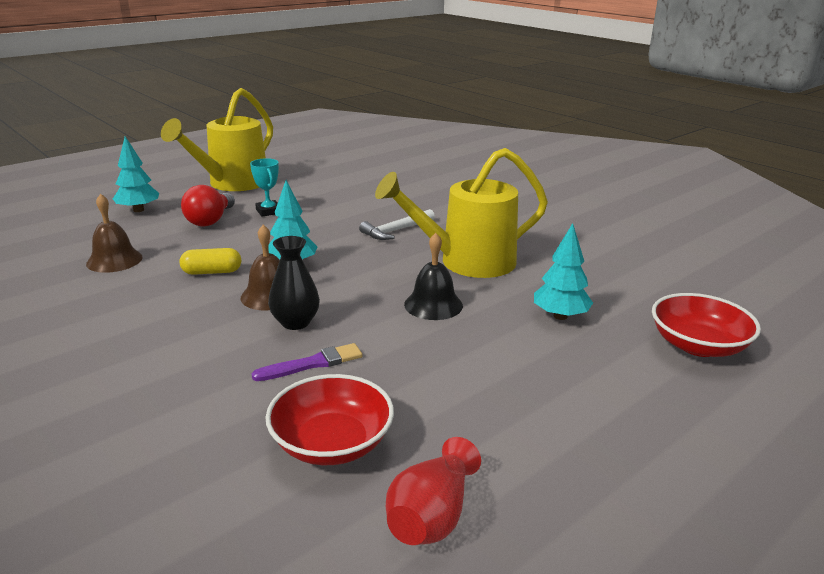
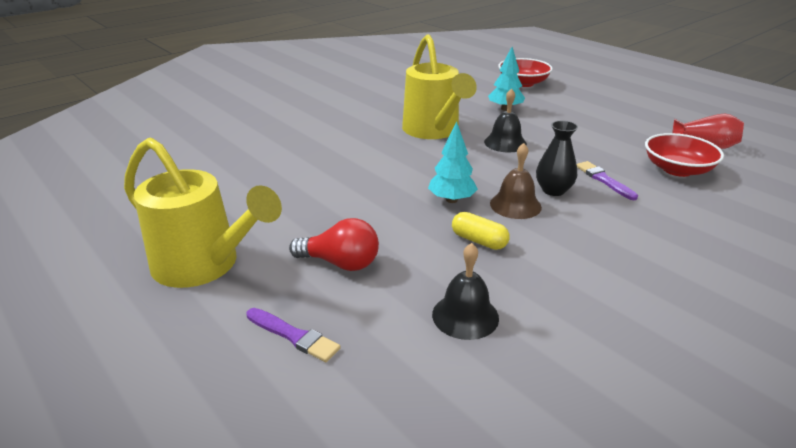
camera: 90 degrees left, 5 degrees up
brown bell [86,194,143,273] -> black bell [432,243,499,340]
turquoise tree [113,136,159,212] -> purple brush [246,308,341,362]
yellow capsule [179,248,241,275] -> yellow capsule turned 45 degrees counterclockwise [452,212,510,250]
turquoise trophy [250,158,279,217] -> none
white hammer [359,209,435,240] -> none

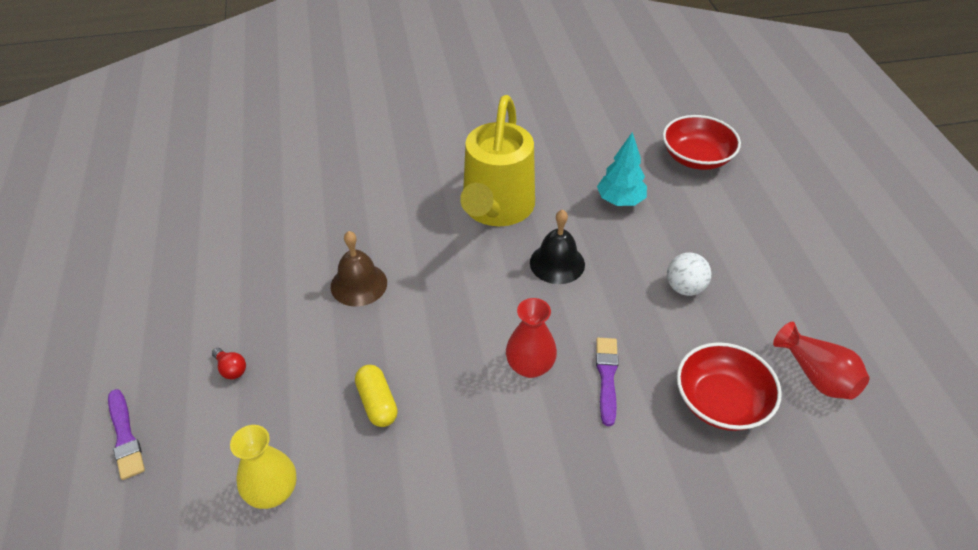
camera: 30 degrees right, 15 degrees up
yellow watering can [124,138,282,288] -> none
red light bulb [289,218,379,271] -> red light bulb [212,348,246,380], size x0.50
turquoise tree [428,121,478,203] -> none
black bell [432,243,499,340] -> yellow vase [230,425,297,509]
brown bell [490,143,542,219] -> brown bell moved to [331,231,387,307]
black vase [536,121,578,196] -> red vase [506,298,557,378]
none -> white ball [667,253,711,296]

